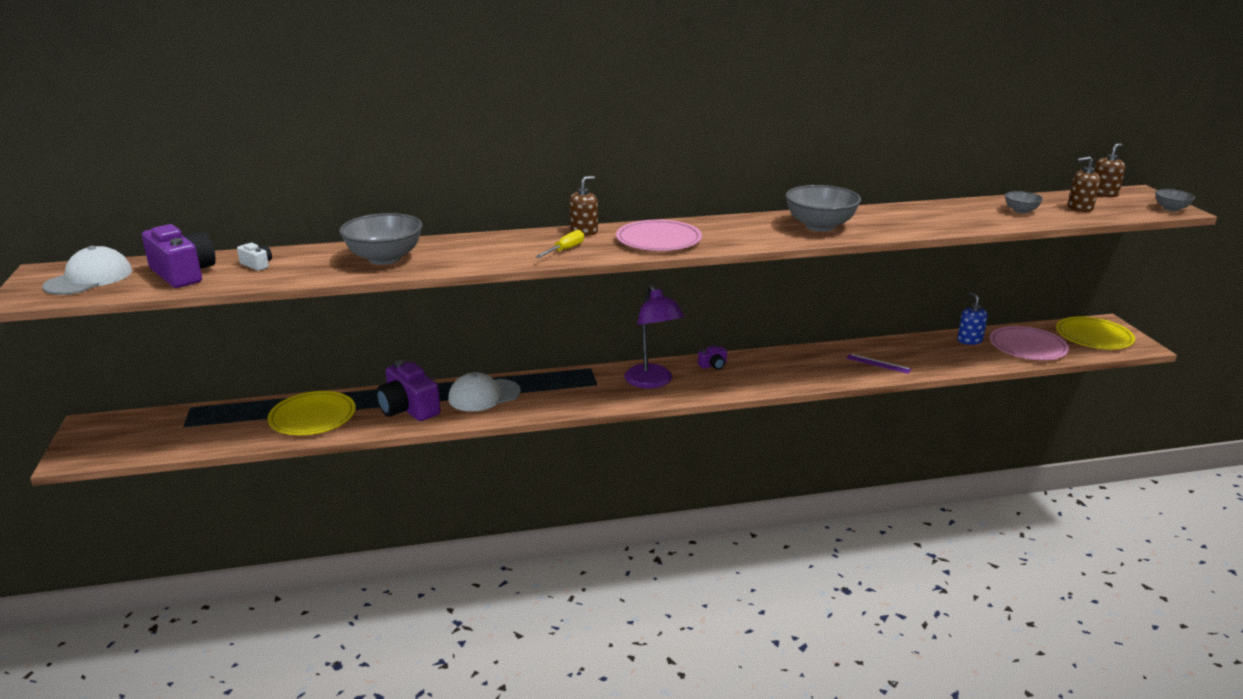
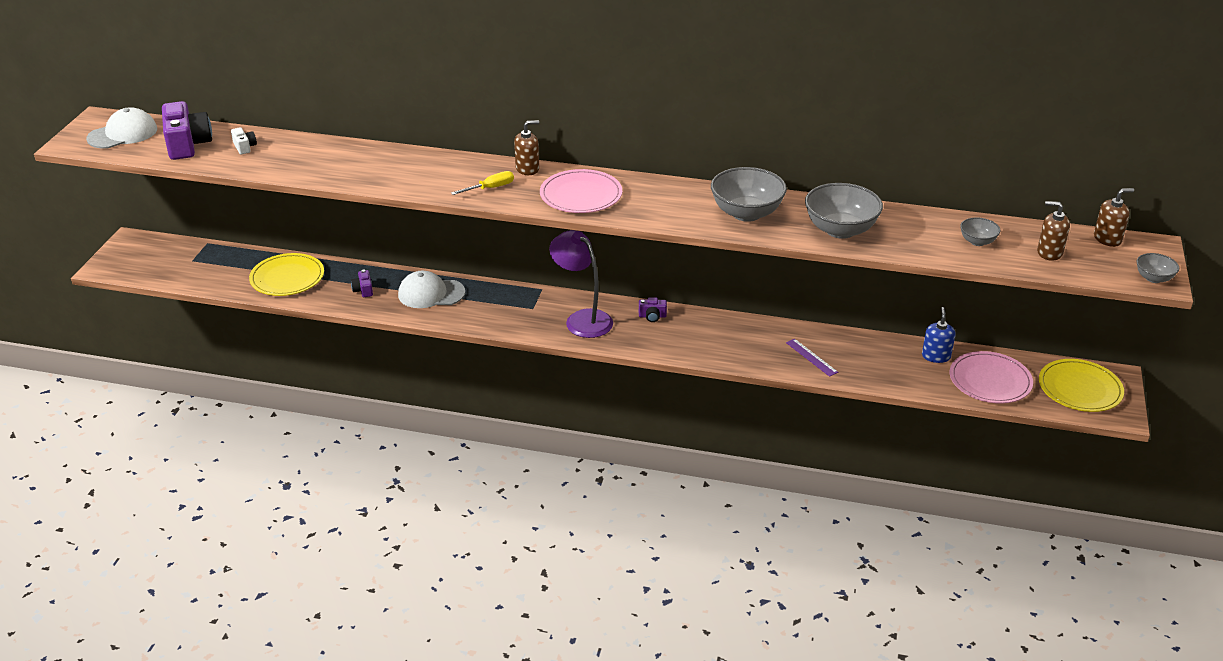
camera: 25 degrees right, 10 degrees up
grey bowl [340,213,423,265] -> grey bowl moved to [805,183,883,239]
purple camera [376,360,441,421] -> purple camera [351,270,373,297], size x0.47
purple lamp [624,285,684,388] -> purple lamp turned 135 degrees clockwise [549,230,613,338]

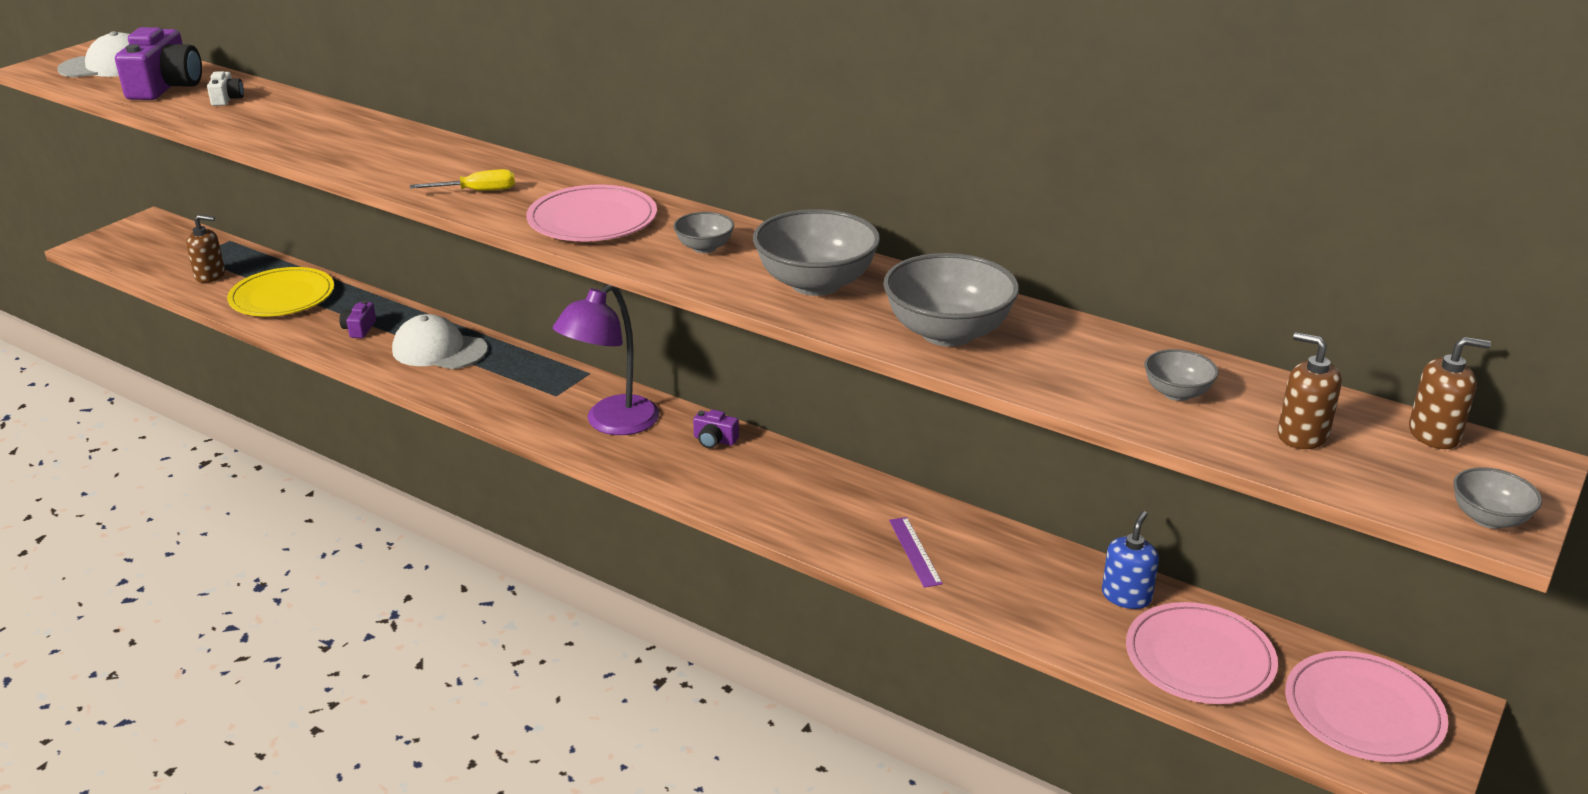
camera: 20 degrees right, 5 degrees down
brown soap dispenser [514,120,539,175] -> brown soap dispenser moved to [186,215,225,283]
purple lamp [549,230,613,338] -> purple lamp turned 120 degrees counterclockwise [553,284,659,435]
yellow plate [1039,359,1124,412] -> pink plate [1285,651,1448,762]
none -> grey bowl [673,212,734,253]

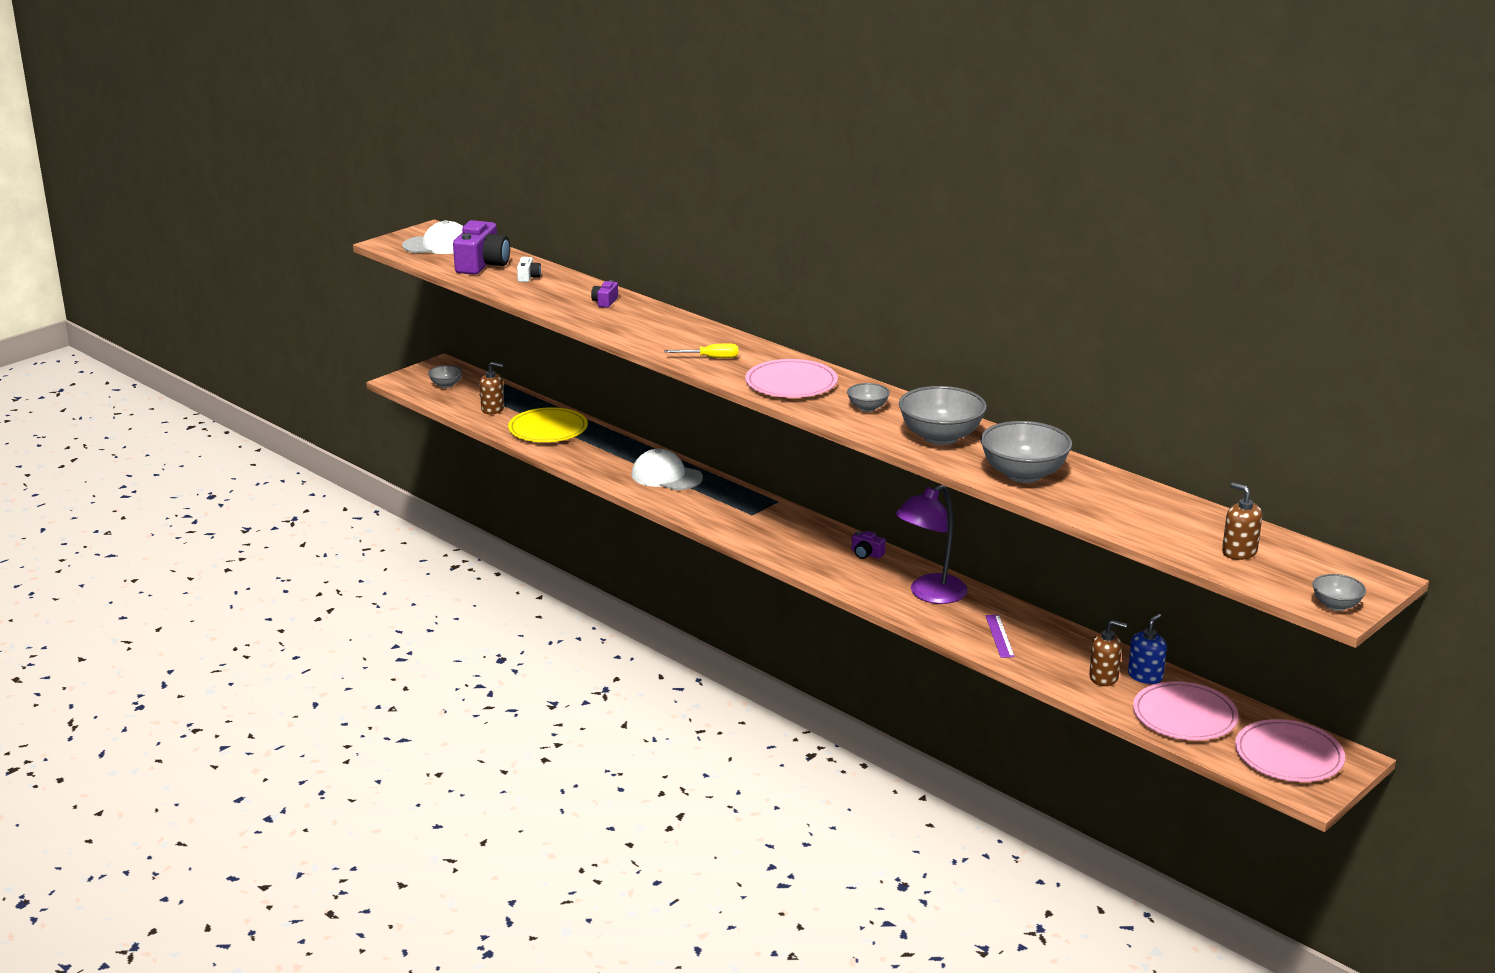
camera: 10 degrees right, 5 degrees down
purple camera [339,300,376,338] -> purple camera moved to [591,280,618,308]
purple lamp [553,284,659,435] -> purple lamp moved to [896,484,968,604]
grey bowl [1145,349,1219,401] -> grey bowl moved to [428,365,463,388]
brown soap dispenser [1409,337,1491,449] -> brown soap dispenser moved to [1089,620,1127,686]

